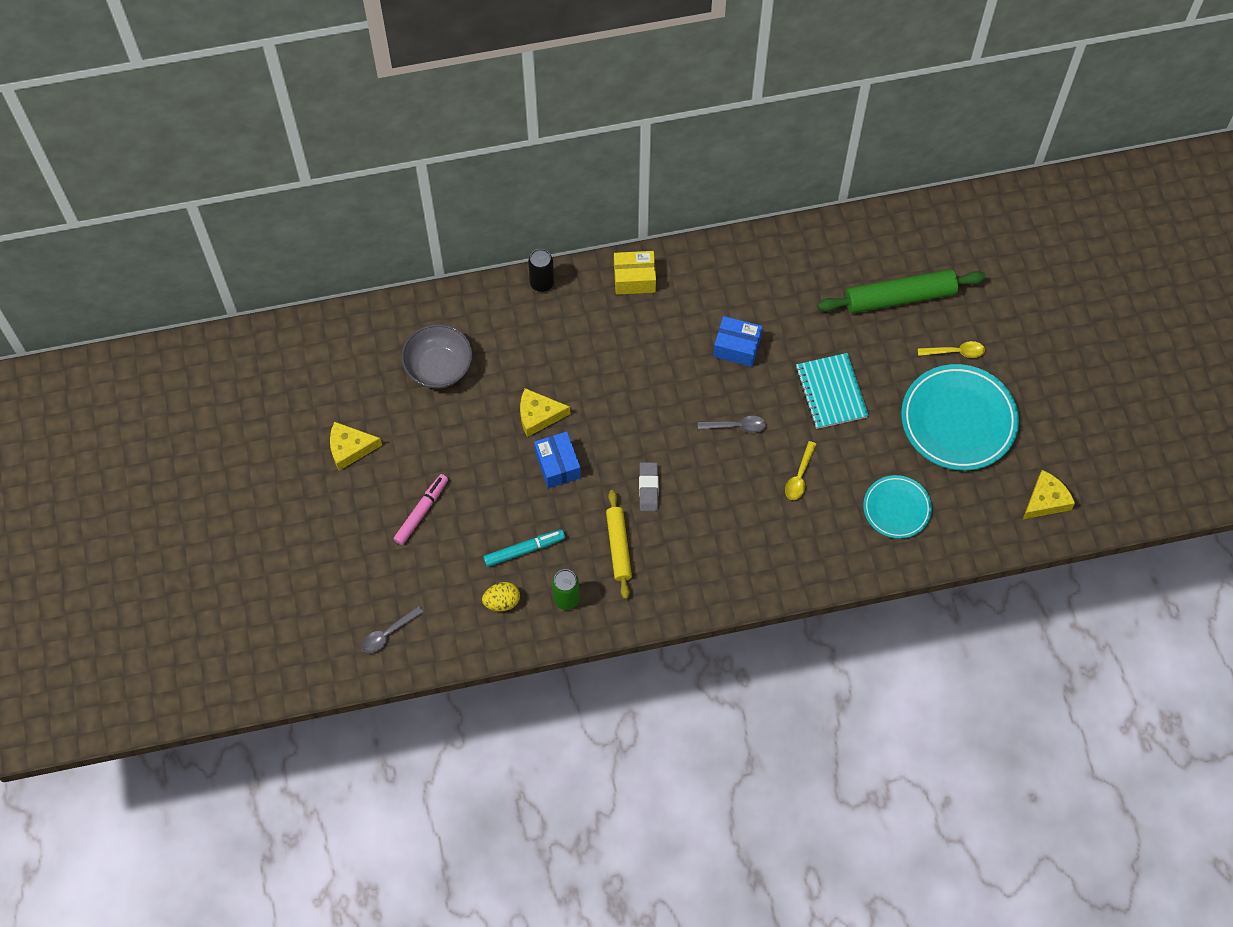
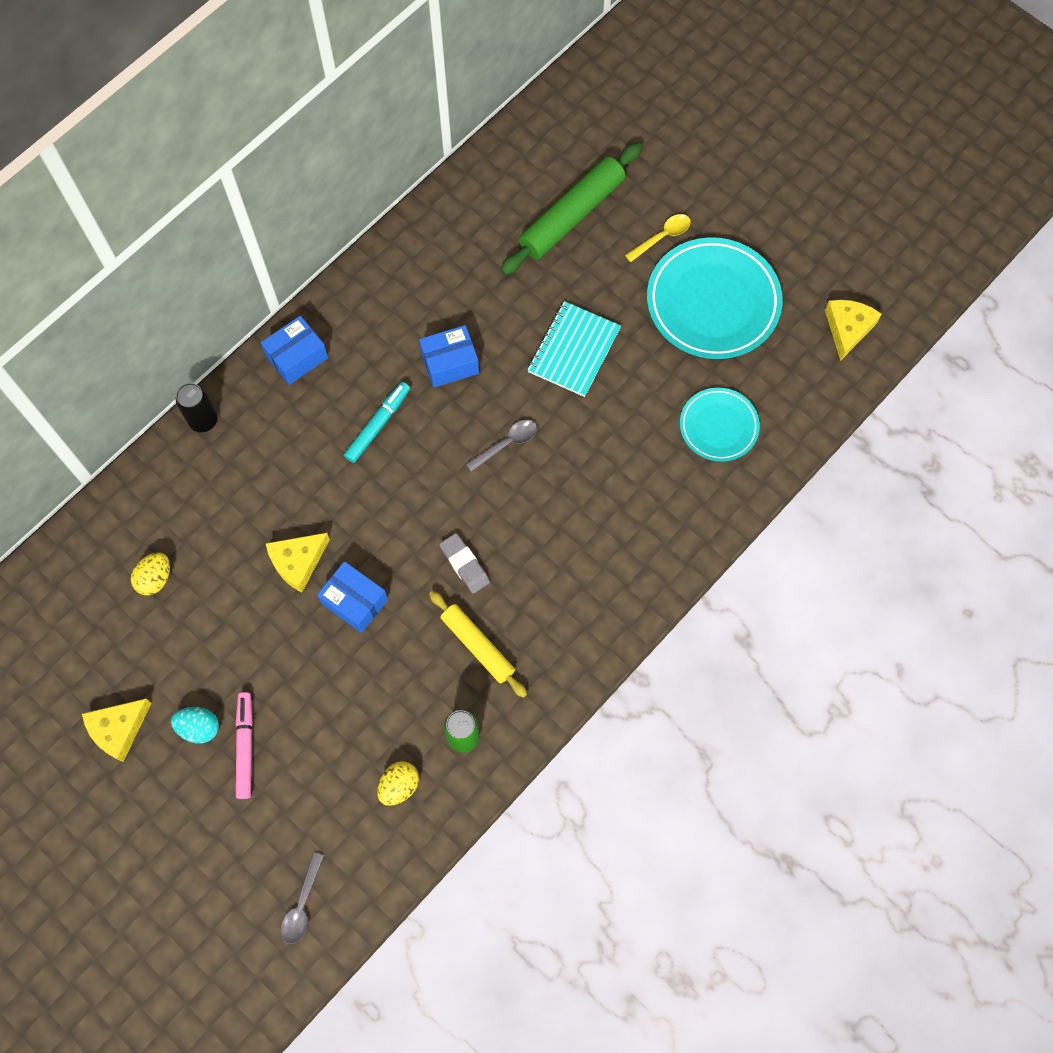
camera: 35 degrees left, 5 degrees up
grey bowl [401,324,472,388] -> yellow egg [131,552,170,595]
turquoise marker [483,529,565,567] -> turquoise marker moved to [344,382,410,463]
yellow box [614,251,656,295] -> blue box [261,316,328,385]
yellow spoon [785,441,816,500] -> none
turquoise notebook [796,353,869,429] -> turquoise notebook turned 75 degrees clockwise [527,301,621,397]
none -> turquoise egg [171,707,219,744]

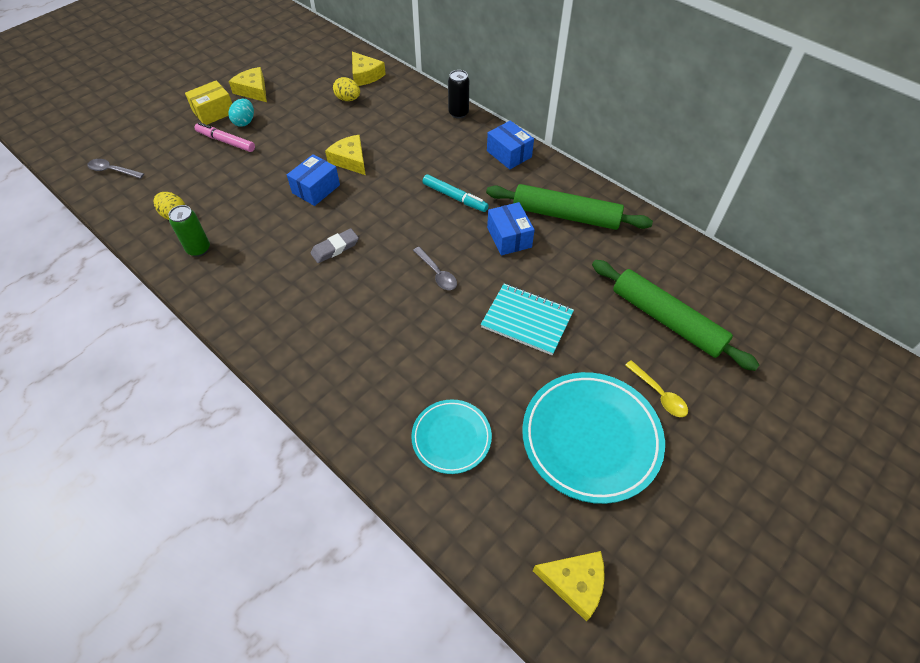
camera: 90 degrees right, 15 degrees down
pink marker [236,692,253,799] -> pink marker turned 150 degrees counterclockwise [194,122,255,152]
yellow rolling pin [429,591,527,698] -> none
none -> yellow box [185,80,232,125]
none -> yellow cheese [352,52,386,86]
none -> green rolling pin [486,184,653,230]

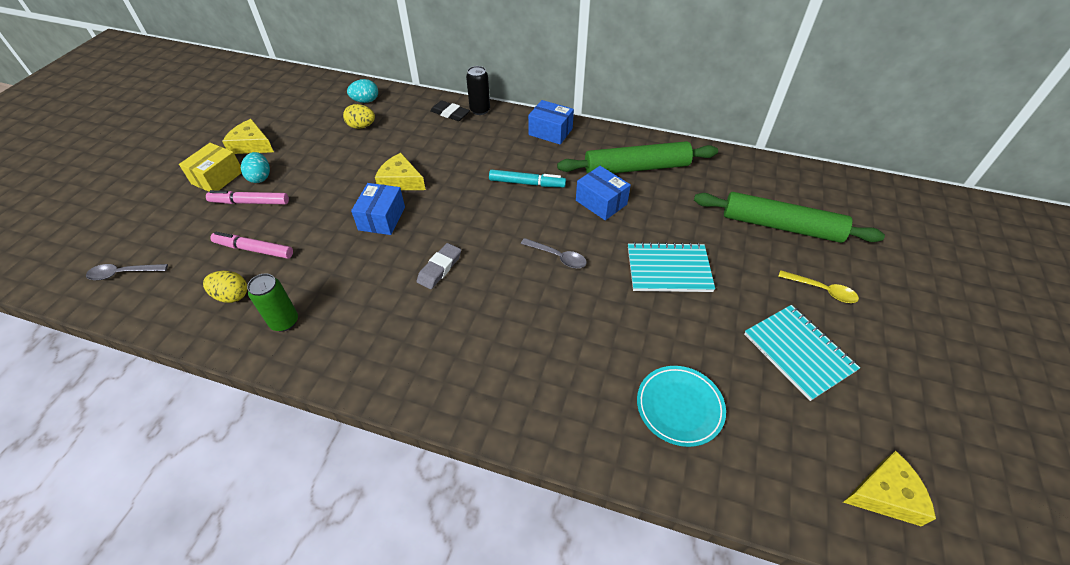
camera: 25 degrees left, 5 degrees down
yellow cheese [352,52,386,86] -> turquoise egg [347,79,378,103]
turquoise plate [522,372,665,504] -> turquoise notebook [744,305,860,401]
none -> pink marker [210,232,293,259]
none -> black eraser [430,100,470,121]

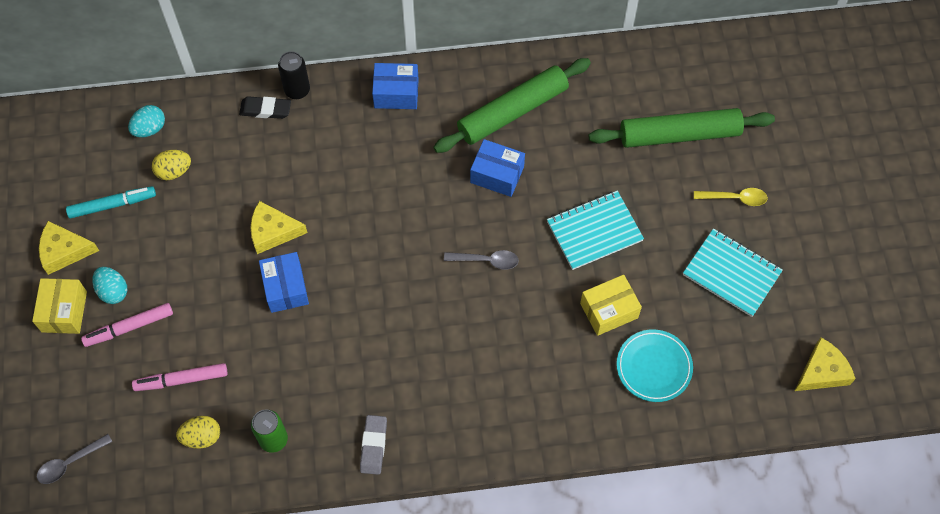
camera: 25 degrees left, 15 degrees up
grey eraser [417,243,461,289] -> grey eraser moved to [360,415,387,475]
turquoise marker [489,170,566,187] -> turquoise marker moved to [66,186,156,219]
none -> yellow box [580,275,642,336]

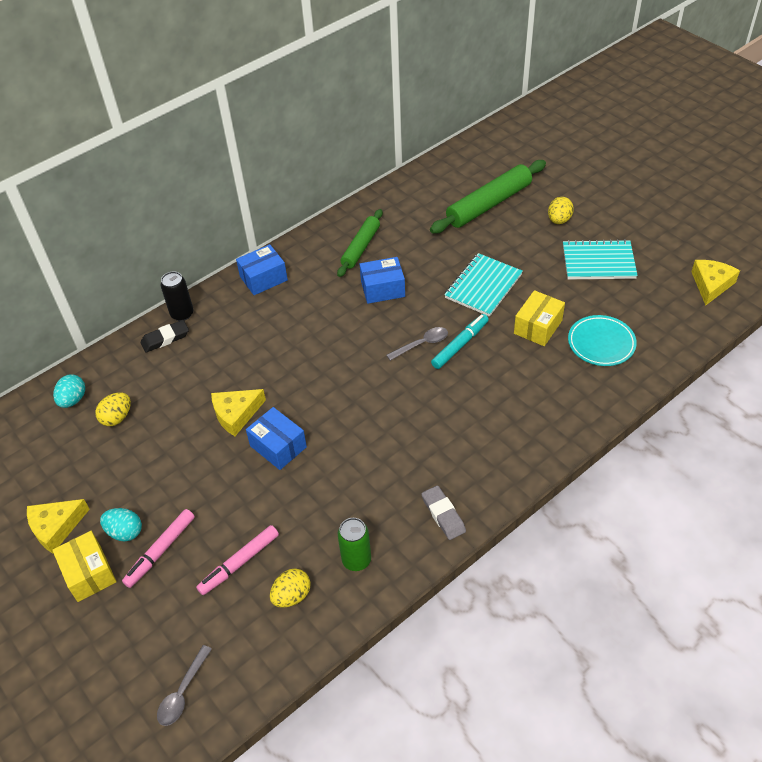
camera: 30 degrees left, 15 degrees down
turquoise marker [66,186,156,219] -> turquoise marker moved to [431,314,489,369]
green rolling pin [433,58,591,153] -> green rolling pin [337,209,383,277], size x0.64
yellow spoon [694,188,768,206] -> yellow egg [548,197,574,224]

